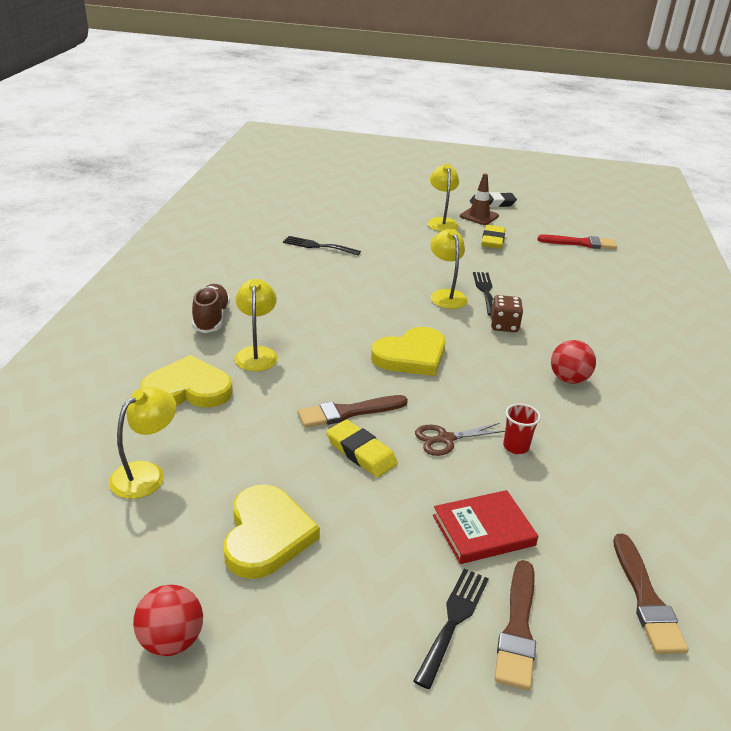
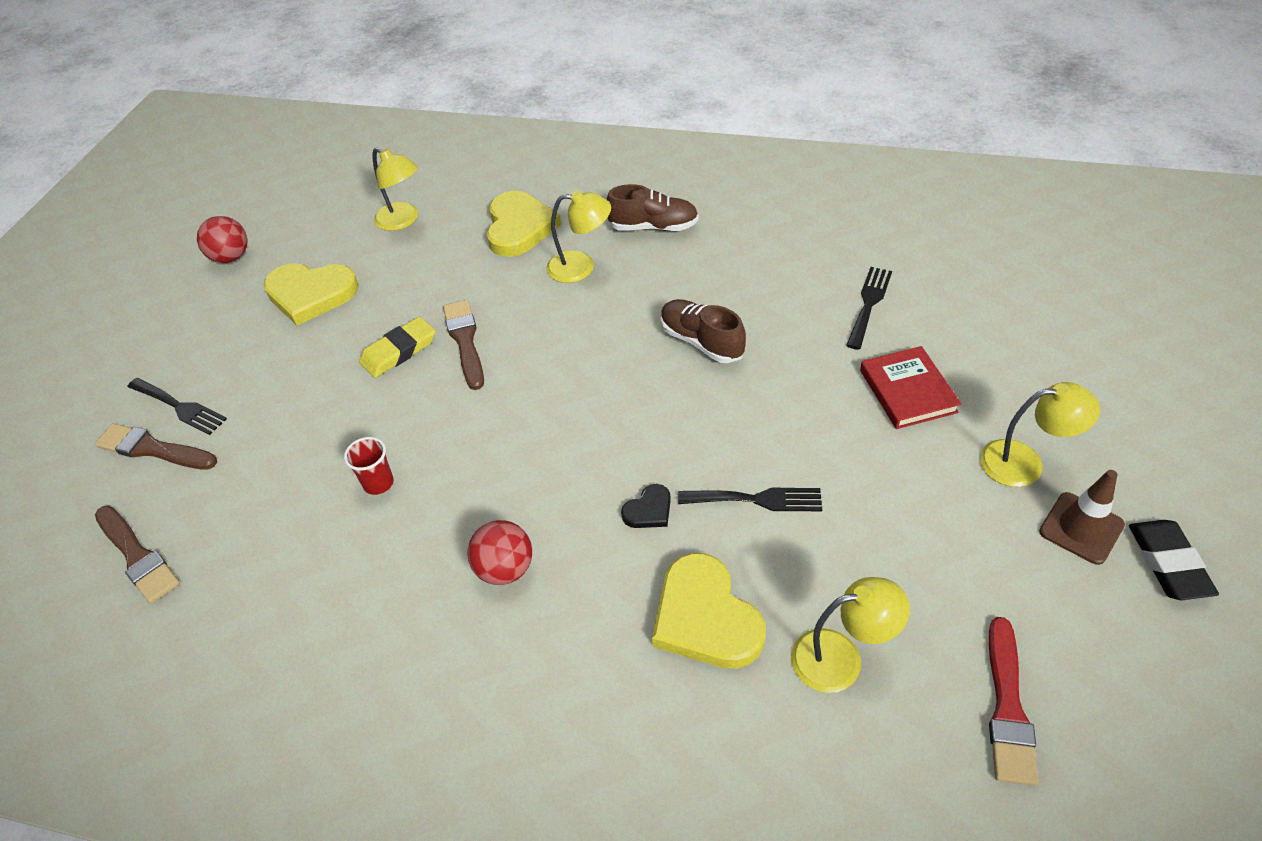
camera: 100 degrees right, 15 degrees up
yellow heart [371,327,446,376] -> yellow heart moved to [652,553,765,669]
brown scissors [415,423,505,456] -> none
yellow lamp [430,229,468,309] -> yellow lamp moved to [791,577,910,693]
red book [433,490,538,564] -> red book moved to [860,346,961,429]
yellow eraser [481,225,506,249] -> none
brown dice [490,295,523,332] -> black heart [621,484,671,528]
brown brush [613,534,689,654] -> brown brush turned 135 degrees counterclockwise [95,505,180,604]
none -> brown shoe [661,299,746,363]

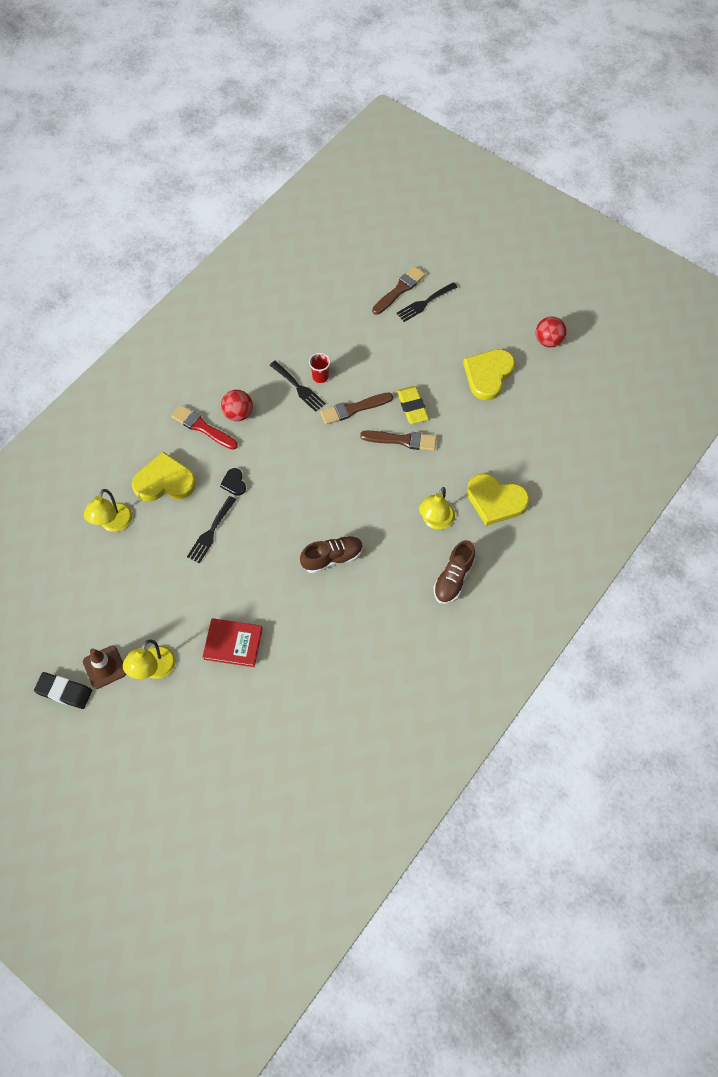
camera: 110 degrees right, 15 degrees up
brown brush [95,505,180,604] -> brown brush moved to [320,393,393,425]
yellow lamp [373,147,418,231] -> none
black fork [846,267,892,350] -> black fork moved to [270,361,326,412]
red brush [989,617,1038,786] -> red brush moved to [171,405,238,450]

